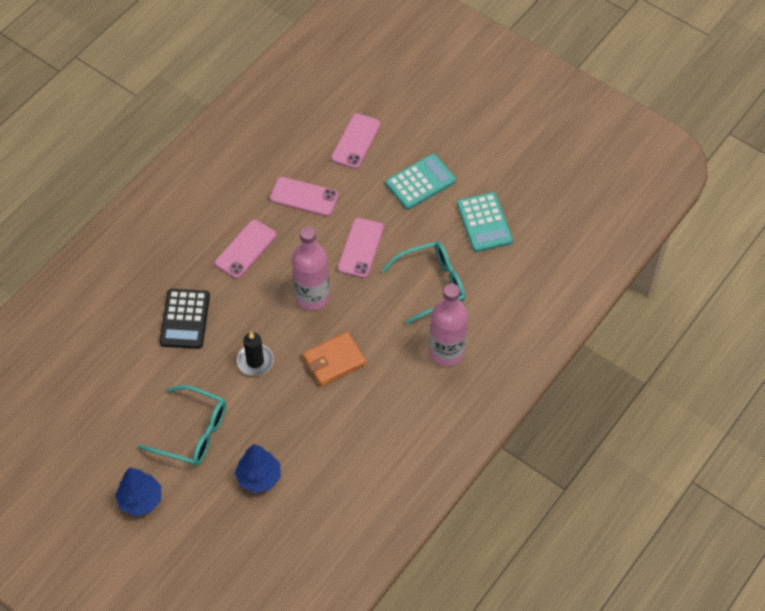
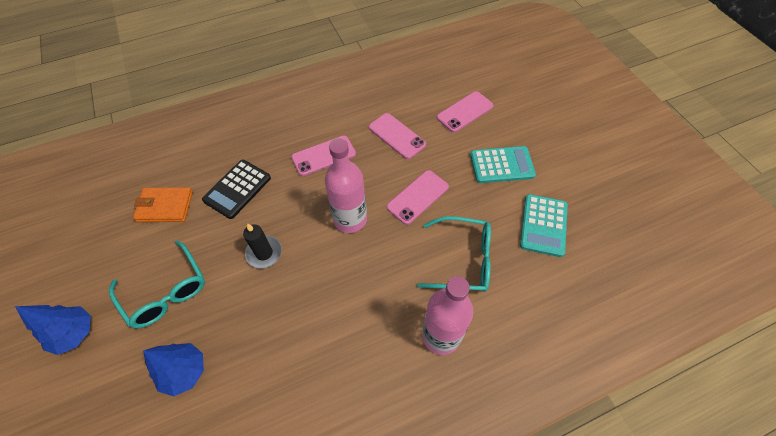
camera: 30 degrees right, 0 degrees up
orange wallet [303,332,366,386] -> orange wallet moved to [133,187,193,222]

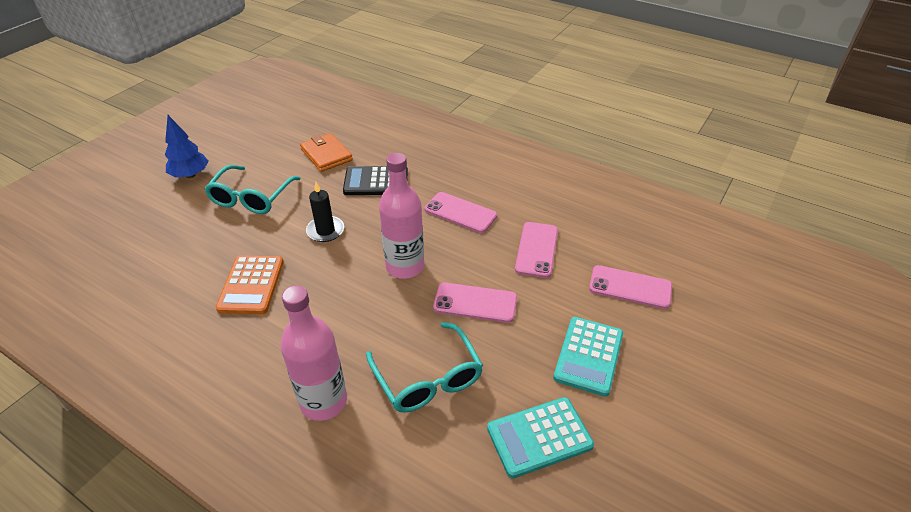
camera: 55 degrees right, 15 degrees down
blue tree [143,343,204,396] -> none
turquoise calculator [470,146,536,183] -> turquoise calculator turned 60 degrees clockwise [553,317,623,397]
none -> orange calculator [216,255,284,314]

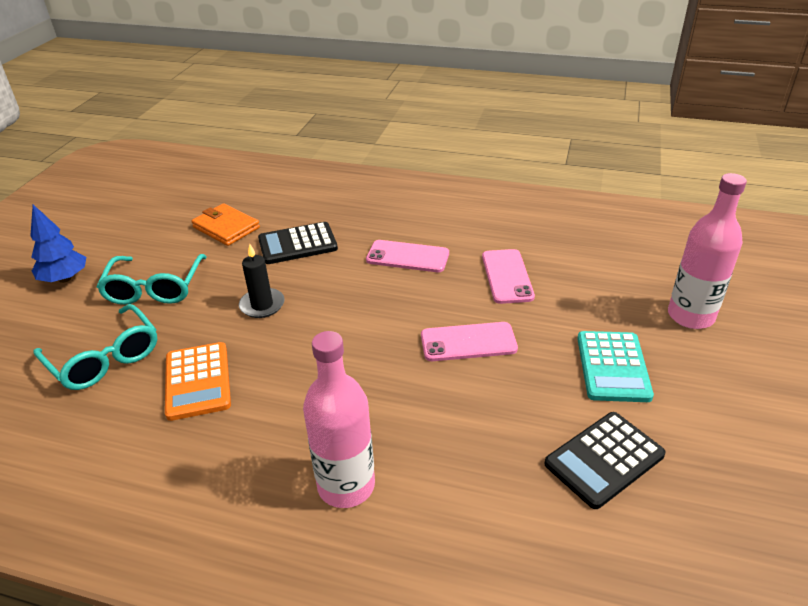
camera: 15 degrees left, 5 degrees down
turquoise glasses [366,322,483,413] -> turquoise glasses moved to [33,304,157,390]
pink bottle [379,153,424,279] -> pink bottle moved to [668,173,747,329]
turquoise calculator [487,397,594,479] -> black calculator [544,412,666,509]
pink phone [589,265,672,309] -> none

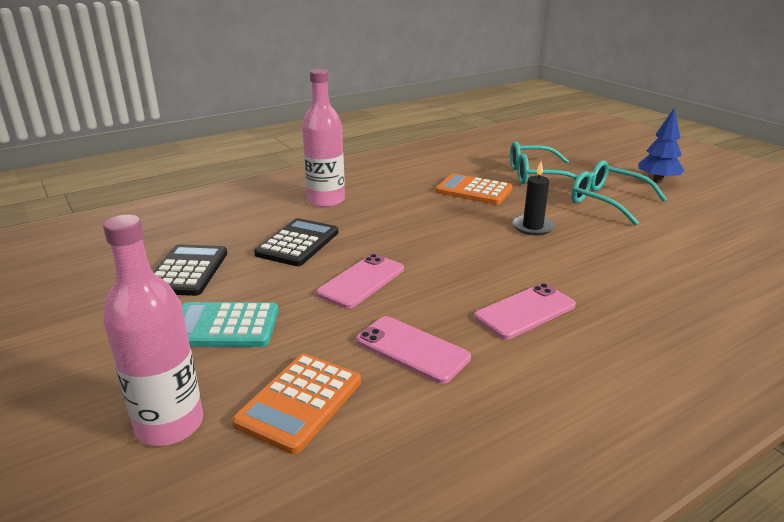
camera: 130 degrees right, 10 degrees down
orange wallet [191,203,260,246] -> none
black calculator [258,222,338,264] -> black calculator moved to [254,218,338,266]
turquoise calculator [577,331,654,402] -> turquoise calculator turned 45 degrees counterclockwise [182,302,278,347]
none -> orange calculator [232,354,361,454]

